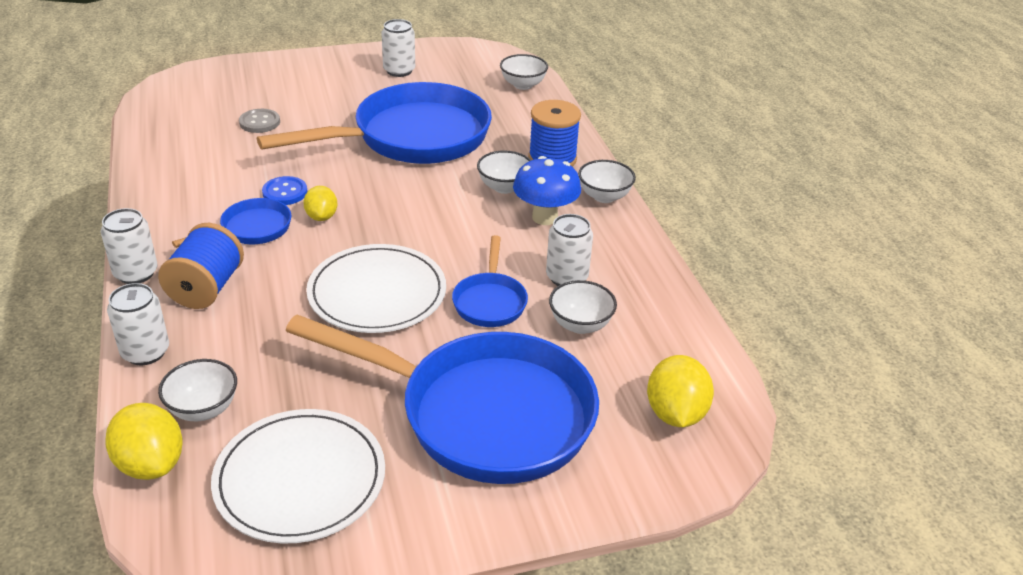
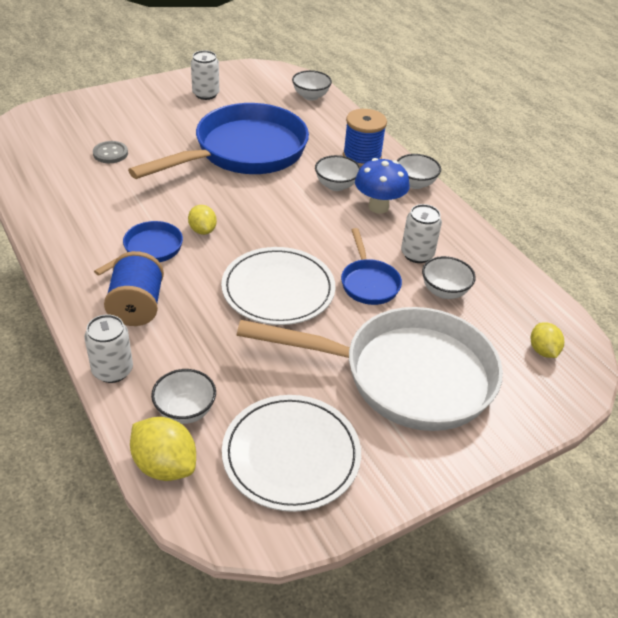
camera: 15 degrees left, 5 degrees up
white can [101,208,158,284] -> none
blue button [262,176,307,205] -> none
blue pan [285,315,599,484] -> white pan [237,307,503,431]
yellow lemon [647,355,714,427] -> yellow lemon [531,322,564,358], size x0.64

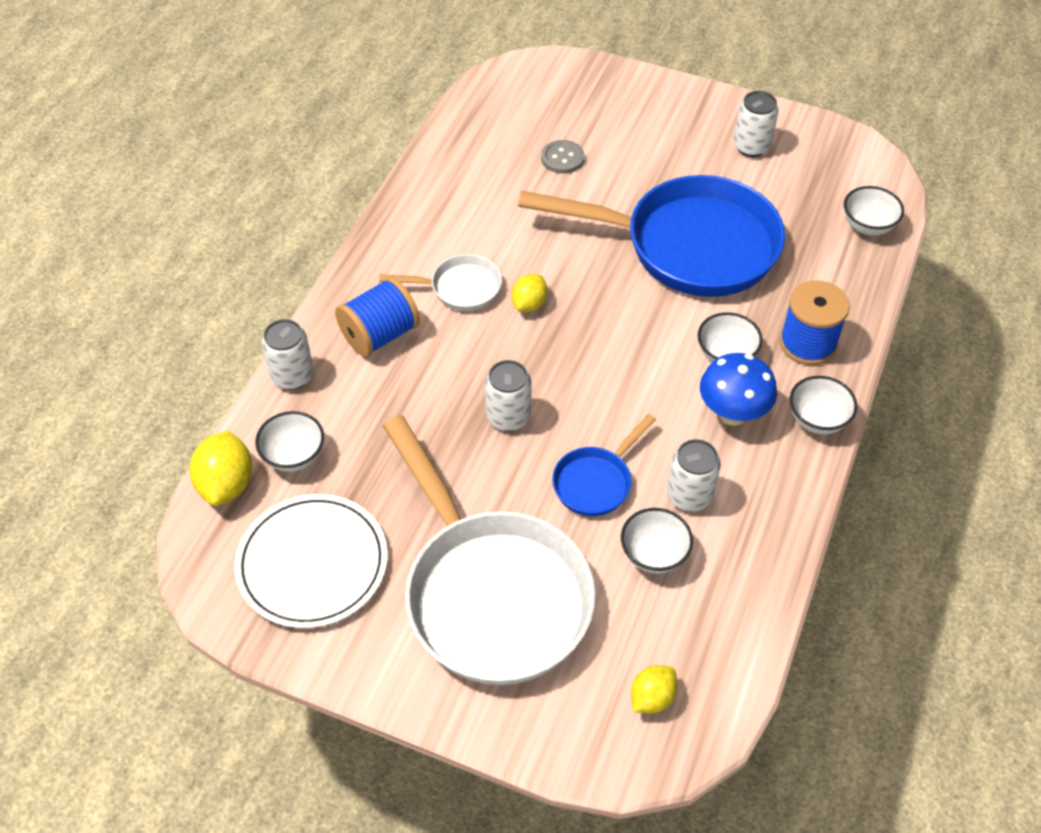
camera: 55 degrees right, 10 degrees up
blue pan [94,221,183,276] -> white pan [379,254,502,311]
white plate [221,247,335,325] -> white can [485,360,531,431]

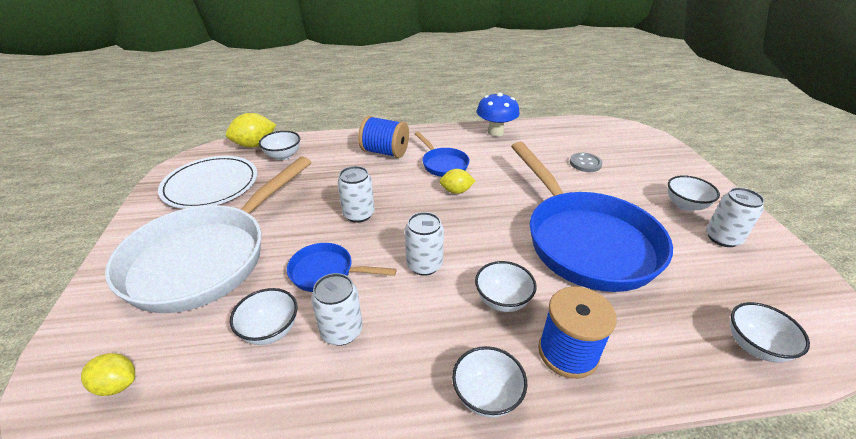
camera: 60 degrees right, 15 degrees down
white can [262,319,314,390] -> white can moved to [405,212,444,276]
white pan [379,254,502,311] -> blue pan [415,132,470,177]
blue mushroom [700,353,777,426] -> blue mushroom moved to [477,93,520,137]
none -> white bowl [668,175,720,211]

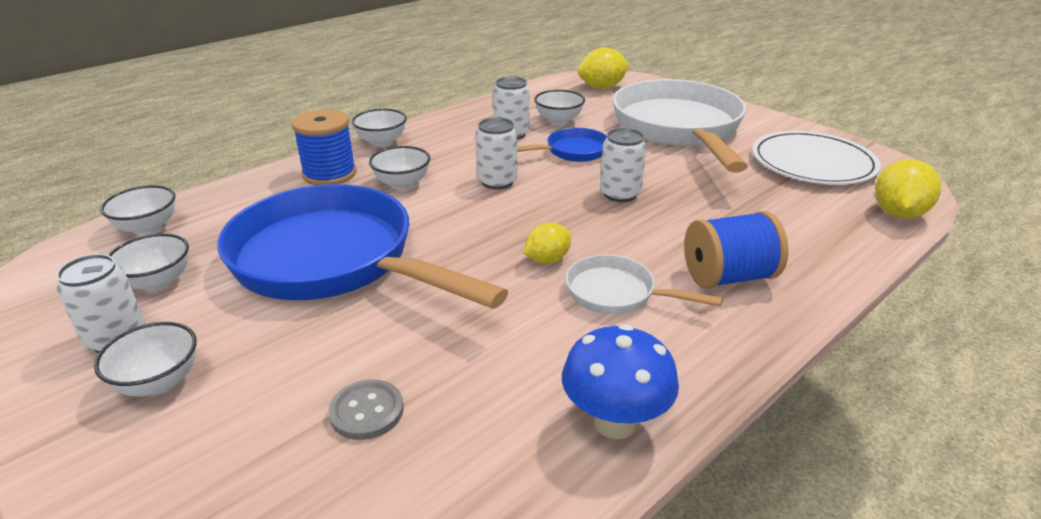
camera: 145 degrees right, 5 degrees down
yellow lemon [81,353,135,396] -> yellow lemon [578,47,630,89], size x1.56
white bowl [259,131,300,160] -> white bowl moved to [108,233,189,291]
blue pan [415,132,470,177] -> white pan [565,255,723,314]

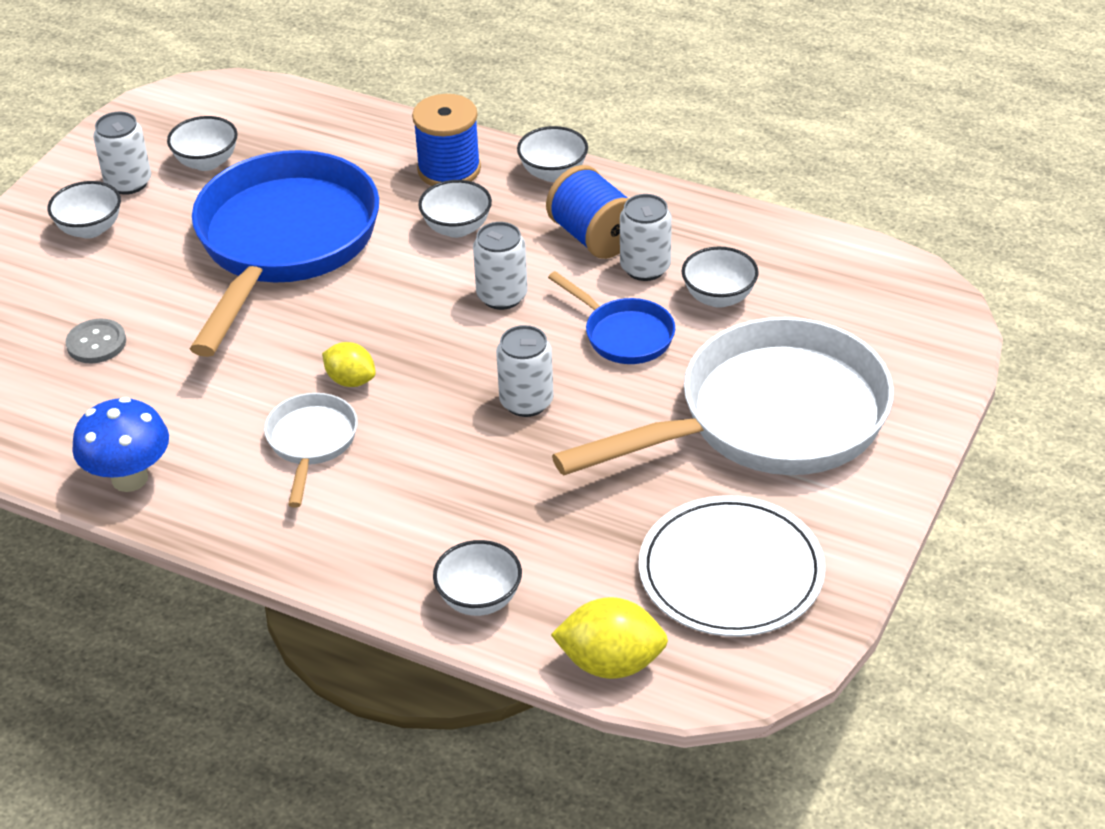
camera: 70 degrees right, 10 degrees up
white bowl [100,185,175,235] -> white bowl moved to [433,540,522,616]
yellow lemon [578,47,630,89] -> none
blue spool [684,211,789,289] -> blue spool moved to [546,165,629,259]

